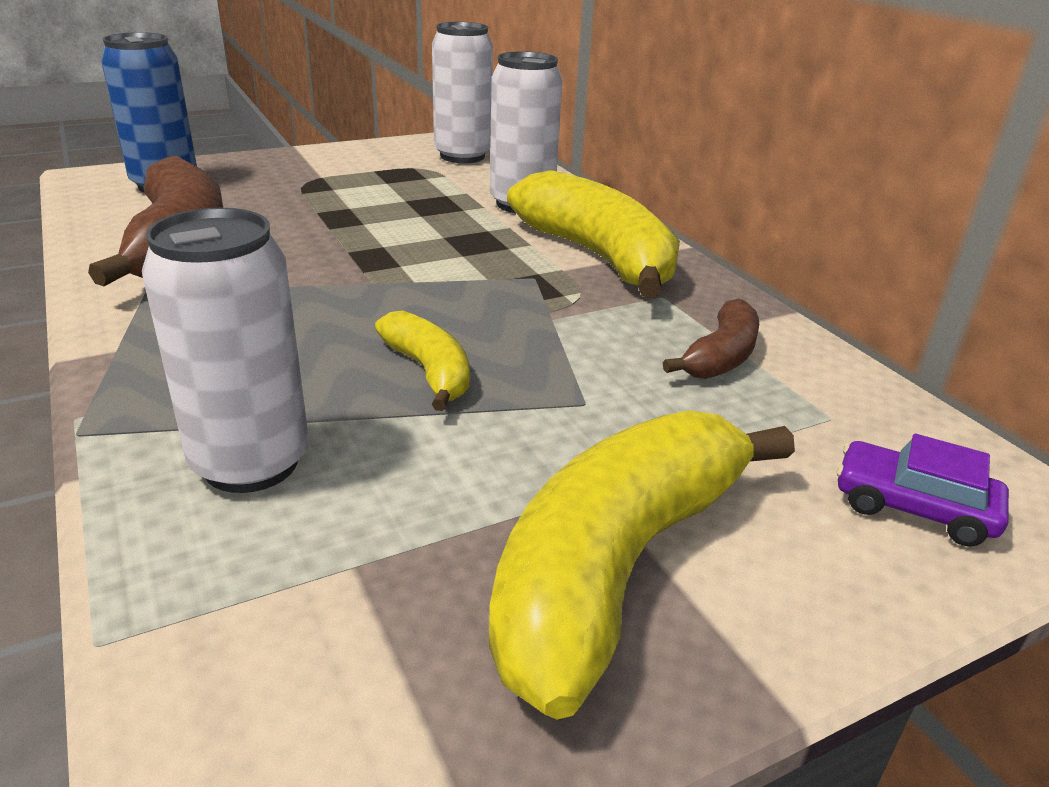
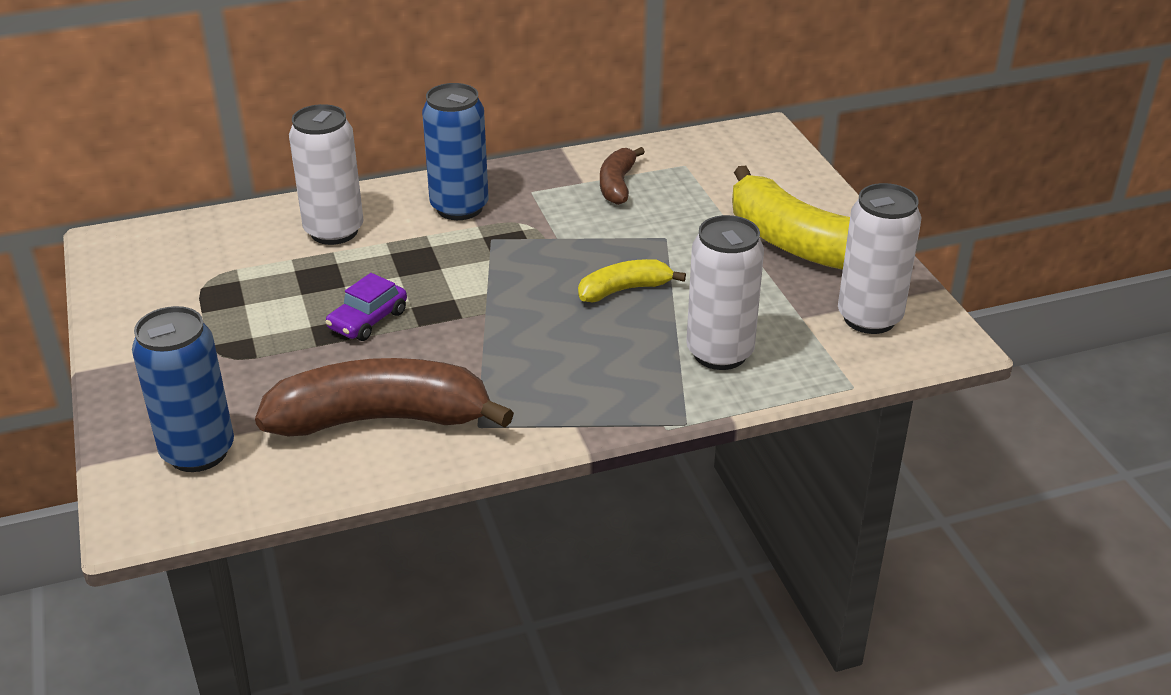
camera: 80 degrees left, 5 degrees up
white can [432,22,493,163] -> white can moved to [838,183,921,334]
yellow banana [507,170,680,298] -> blue can [422,83,489,220]
brown banana [663,298,759,379] -> brown banana turned 120 degrees counterclockwise [600,147,645,205]
purple car [837,434,1009,547] -> purple car moved to [325,273,407,341]

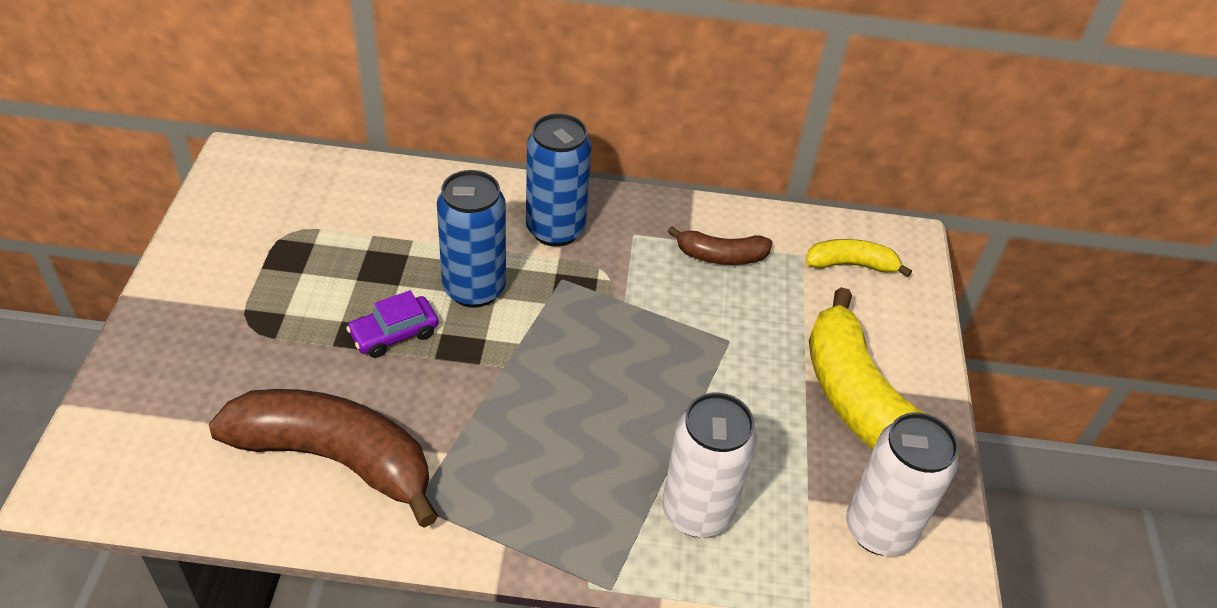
camera: 20 degrees right, 10 degrees up
blue can [132,306,234,472] -> blue can moved to [437,170,506,308]
white can [289,104,364,245] -> none
yellow banana [578,259,686,302] -> yellow banana moved to [805,239,912,277]
brown banana [600,147,645,205] -> brown banana turned 120 degrees counterclockwise [668,226,773,265]

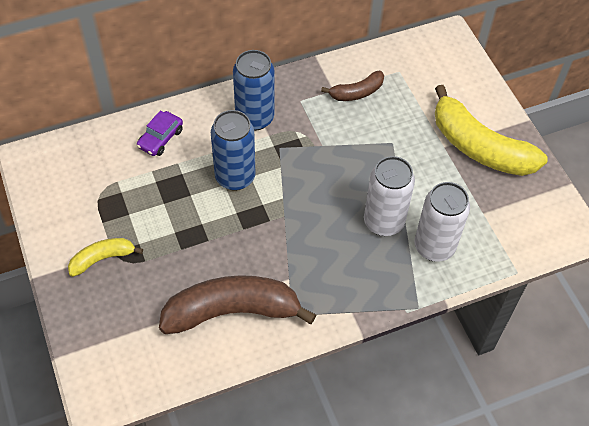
camera: 25 degrees left, 10 degrees up
purple car [346,290,438,358] -> purple car moved to [137,110,183,156]
yellow banana [805,239,912,277] -> yellow banana moved to [68,238,143,277]
white can [846,412,959,556] -> white can moved to [364,156,415,236]

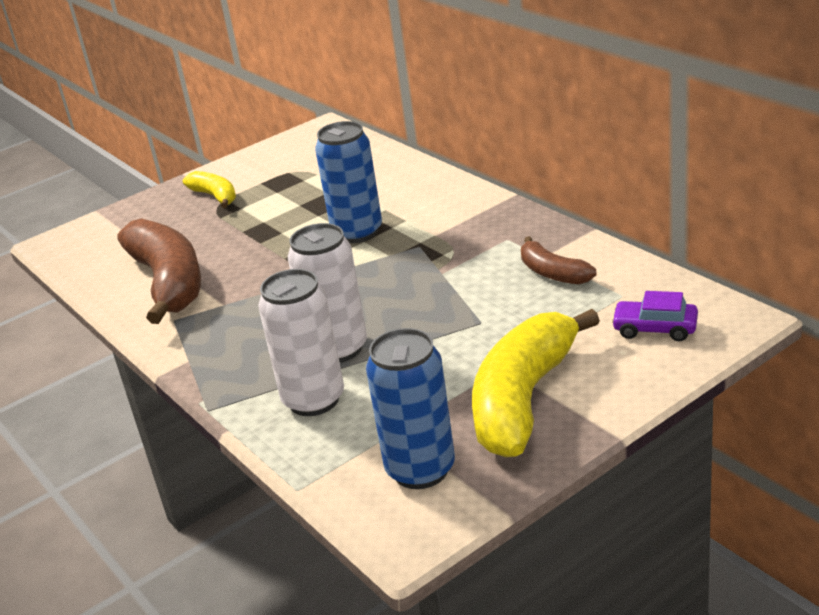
camera: 80 degrees right, 25 degrees down
purple car [137,110,183,156] -> purple car moved to [611,291,698,341]
blue can [233,50,275,131] -> blue can moved to [366,328,455,489]

